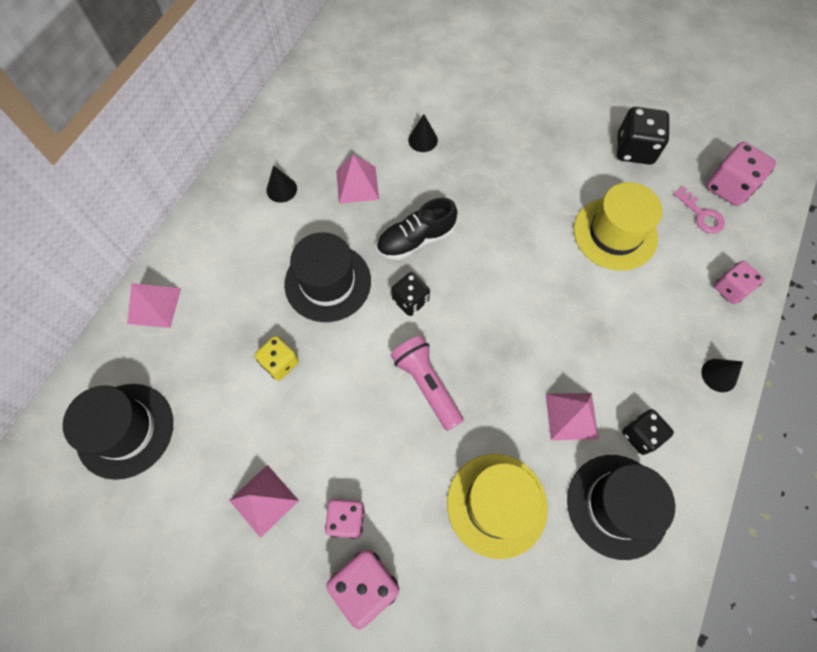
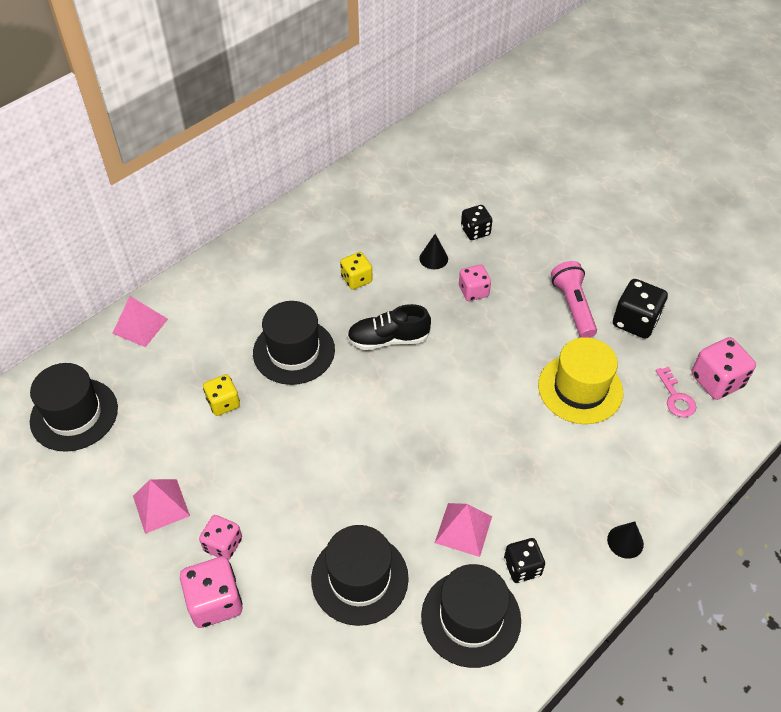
camera: 20 degrees right, 15 degrees down
black cone [266,165,297,203] -> none
pink pyramid [336,154,379,204] -> yellow dice [340,252,373,290]
black dice [391,272,430,316] -> black dice moved to [461,205,492,240]
pink flashlight [391,336,464,431] -> pink flashlight moved to [551,261,597,338]
yellow hat [447,454,548,559] -> black hat [311,525,409,626]
pink dice [714,261,764,304] -> pink dice moved to [459,264,491,301]

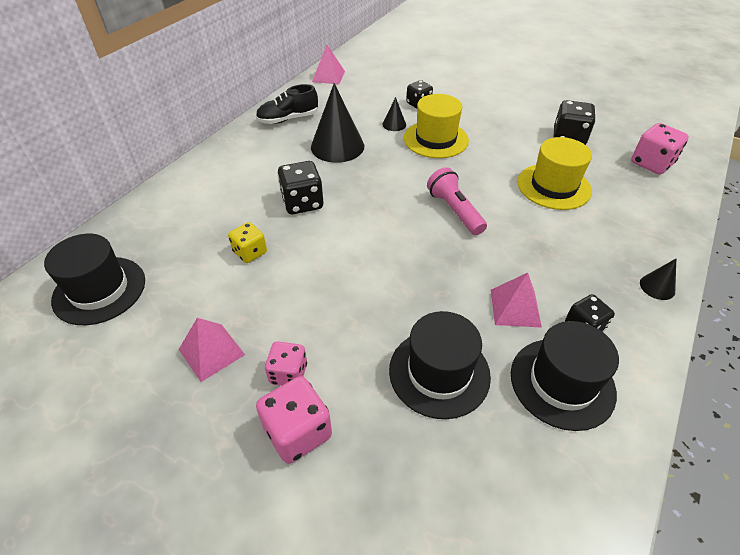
camera: 15 degrees left, 5 degrees down
pink pyramid [112,296,168,347] -> pink pyramid moved to [312,44,345,84]
black hat [253,301,335,385] -> black dice [278,161,323,214]
yellow dice [340,252,373,290] -> black cone [311,83,364,163]
black shoe [347,304,431,350] -> black shoe moved to [256,84,318,124]
pink dice [459,264,491,301] -> yellow hat [404,94,469,158]
pink flashlight [551,261,597,338] -> pink flashlight moved to [427,167,487,235]
pink key [655,367,696,417] -> none

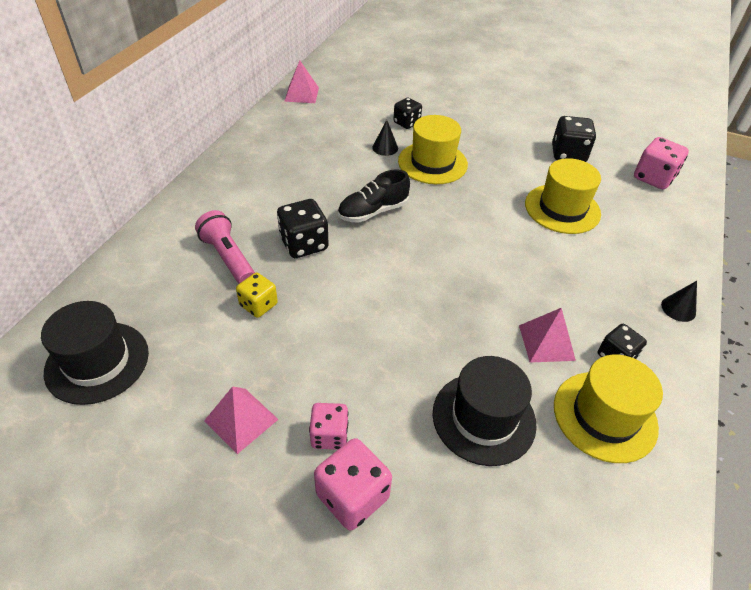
camera: 10 degrees left, 0 degrees up
black shoe [256,84,318,124] -> black shoe moved to [338,169,410,223]
black cone [311,83,364,163] -> none
pink flashlight [427,167,487,235] -> pink flashlight moved to [195,210,255,284]
black hat [511,321,619,431] -> yellow hat [554,355,663,463]

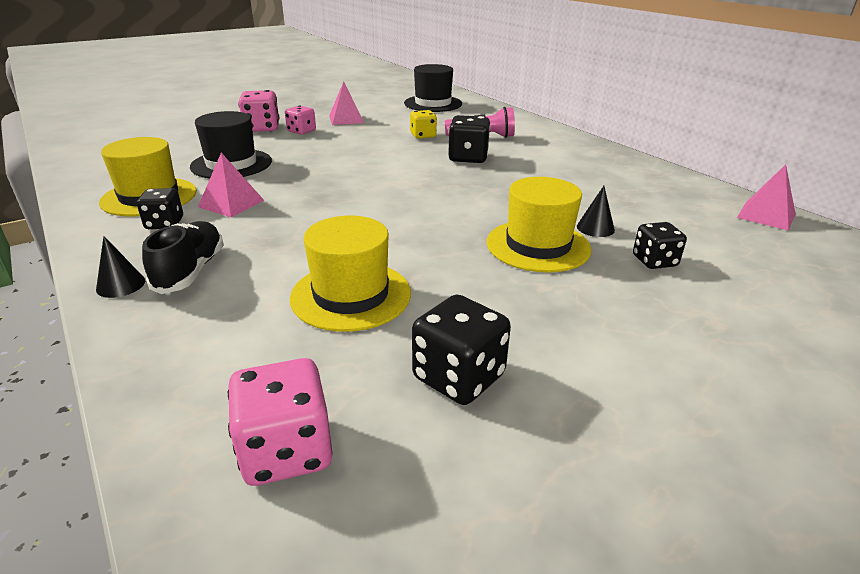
camera: 125 degrees right, 15 degrees down
black shoe [338,169,410,223] -> black shoe moved to [142,221,224,294]

